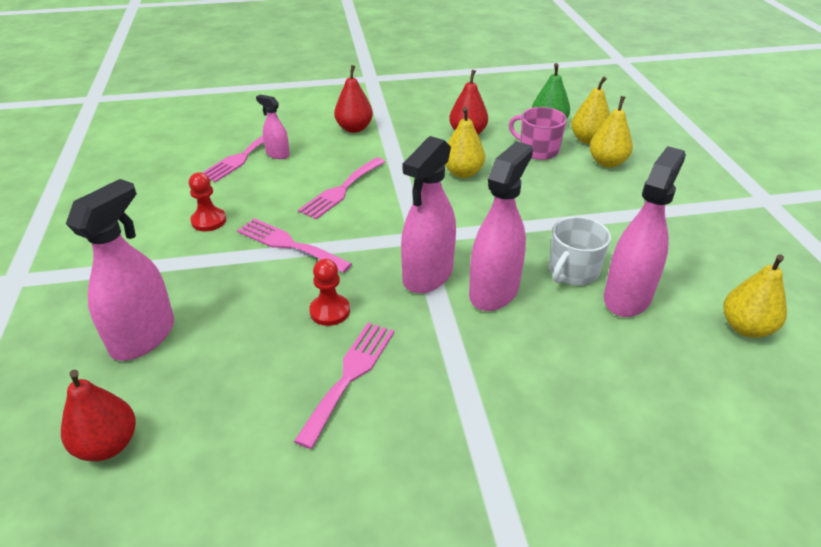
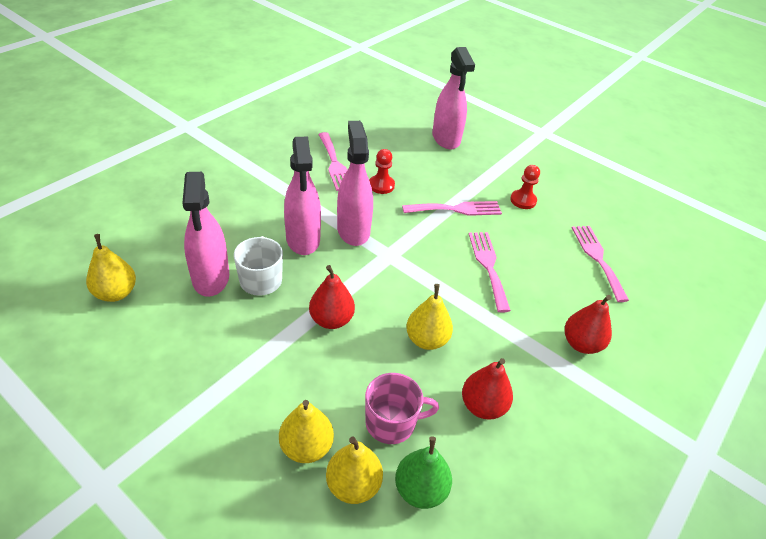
camera: 135 degrees right, 5 degrees up
red pear [61,370,136,461] -> red pear moved to [309,265,355,329]
pink spray bottle [256,95,290,159] -> none

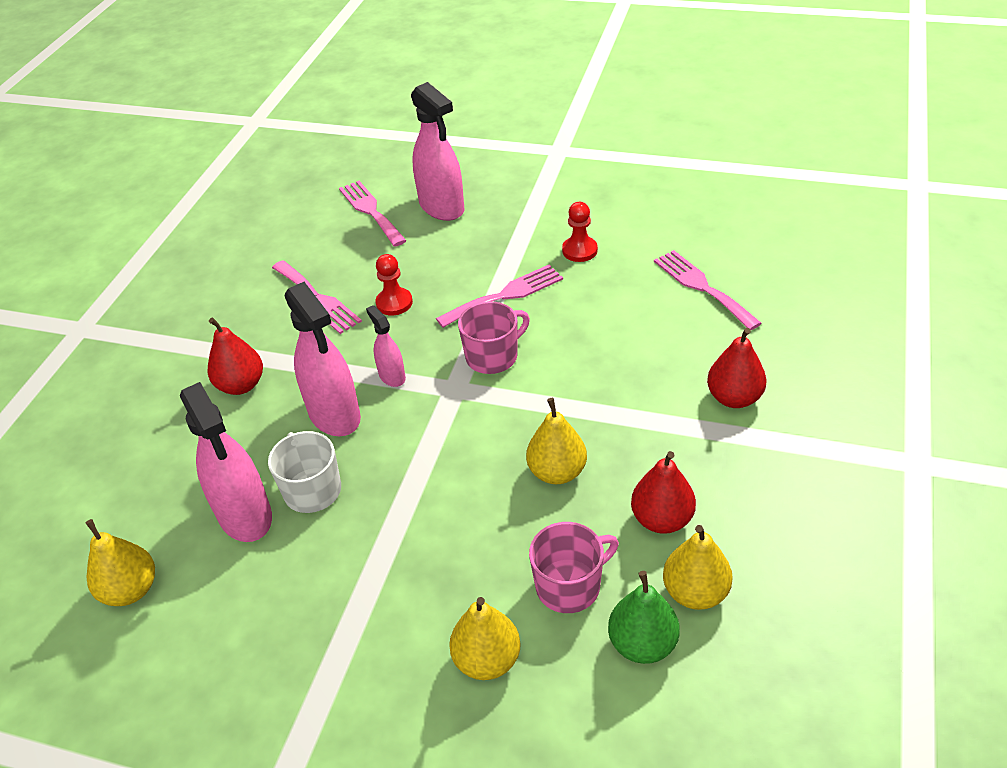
camera: 15 degrees left, 0 degrees up
red pear [309,265,355,329] -> red pear moved to [208,317,263,395]
yellow pear [326,436,383,504] -> yellow pear moved to [663,525,733,610]
pink spray bottle [337,121,373,246] -> pink spray bottle [366,305,406,387], size x0.52
pink fork [469,232,511,313] -> pink fork moved to [339,181,406,247]
none -> pink mug [458,301,530,374]

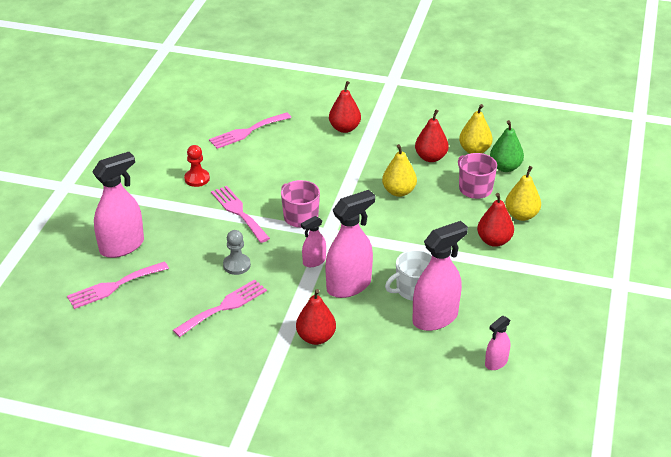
camera: 95 degrees left, 5 degrees down
yellow pear [86,519,155,606] -> pink spray bottle [485,316,511,370]
red pawn [375,254,413,316] -> grey pawn [223,230,251,275]
none -> red pear [477,193,514,247]

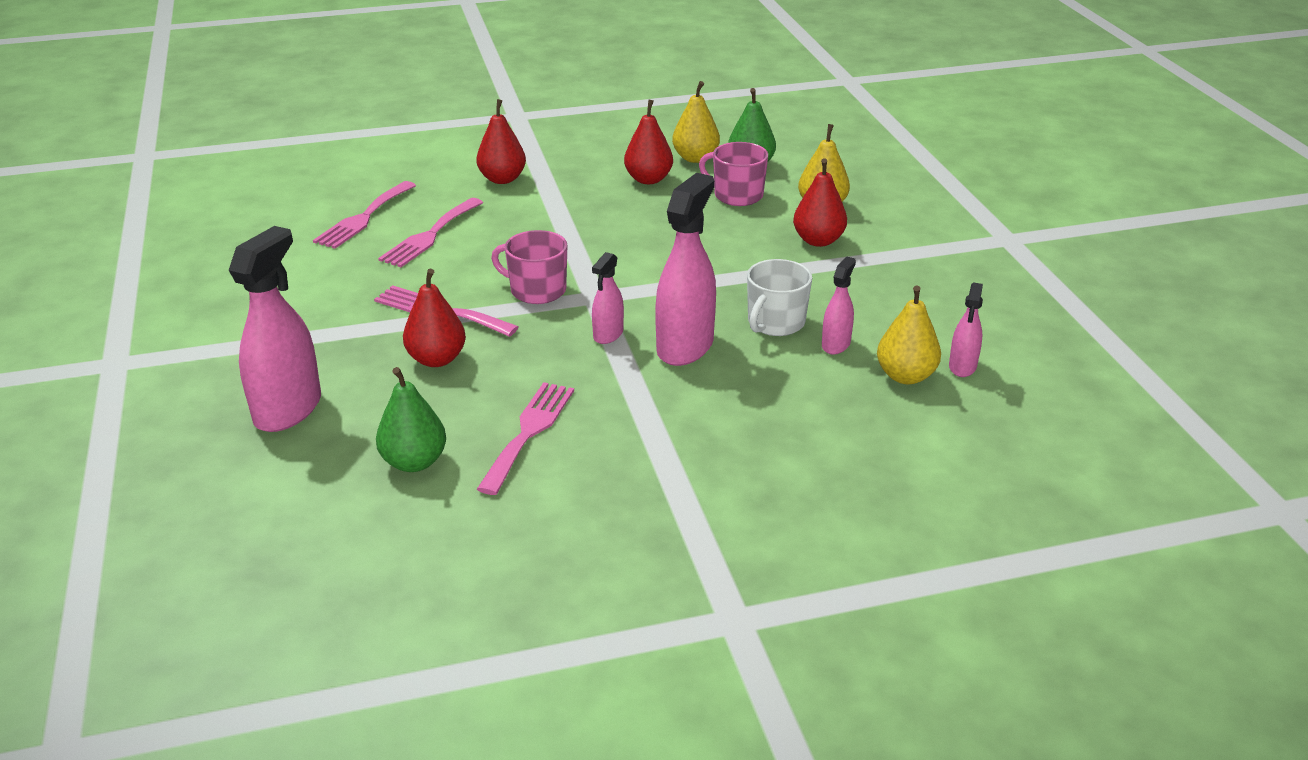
camera: 30 degrees left, 5 degrees down
pink fork [67,261,169,309] -> pink fork moved to [378,198,483,267]
red pawn [184,145,210,187] -> none
grey pawn [223,230,251,275] -> none
red pear [296,289,336,345] -> red pear moved to [403,269,466,367]
yellow pear [382,144,417,197] -> yellow pear moved to [877,286,941,384]
pink spray bottle [412,221,468,331] -> pink spray bottle [822,256,856,354], size x0.52
none -> green pear [376,367,446,472]

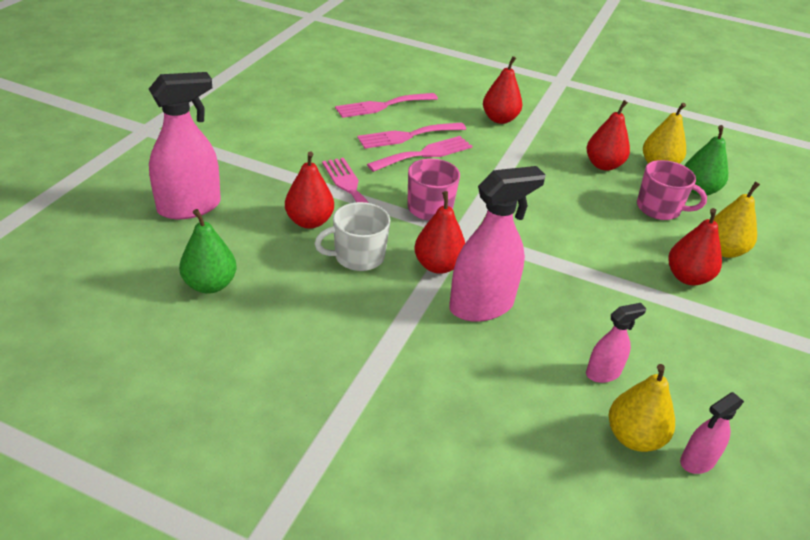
camera: 35 degrees right, 5 degrees up
pink fork [477,382,574,495] -> pink fork moved to [367,136,472,172]
pink spray bottle [592,252,624,344] -> red pear [414,191,465,274]
pink mug [699,142,768,206] -> pink mug turned 135 degrees clockwise [637,160,707,220]
white mug [747,259,812,336] -> white mug moved to [314,202,390,271]

